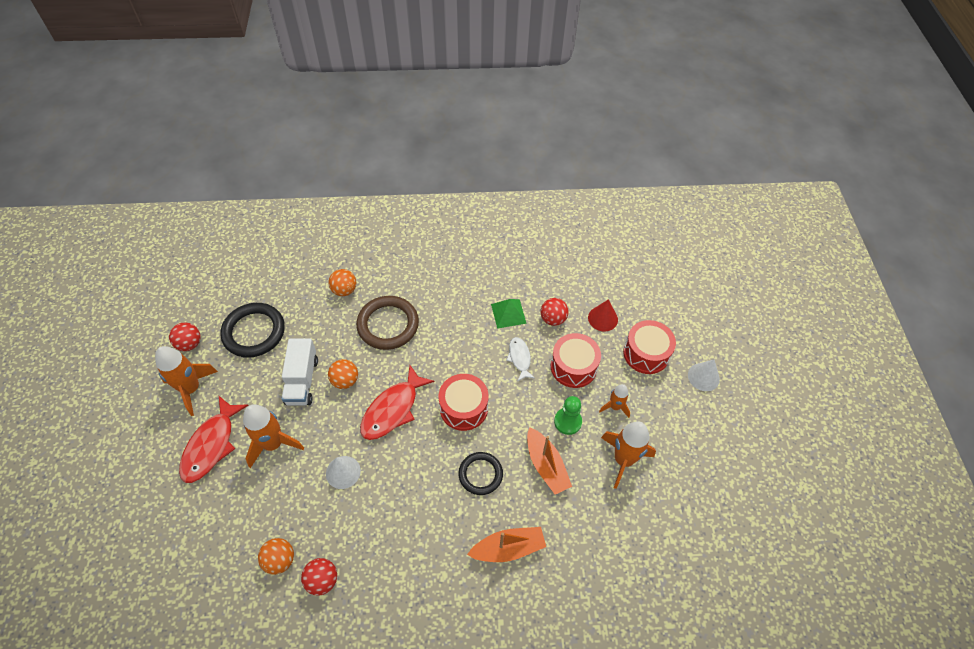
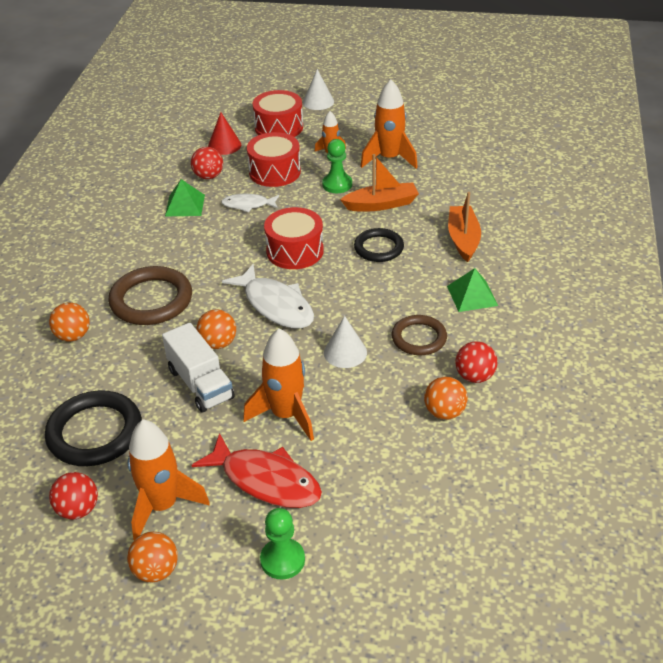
camera: 75 degrees left, 15 degrees down
white truck [281,338,318,406] -> white truck turned 45 degrees clockwise [162,323,235,412]
red fish [360,365,435,440] -> white fish [222,264,314,329]
none -> orange ball [127,532,178,582]
none -> green pawn [260,508,305,580]
none -> brown ring [392,315,447,355]
none -> green pyramid [447,268,498,312]

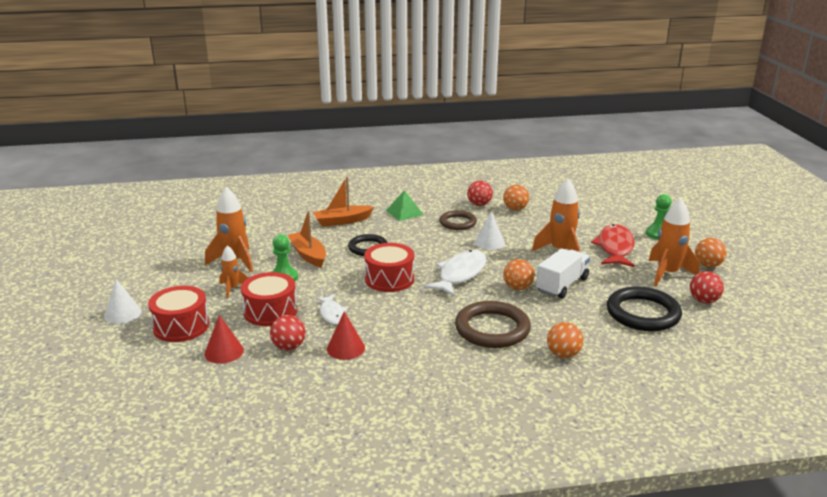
camera: 110 degrees left, 15 degrees down
green pyramid [165,179,205,216] -> red cone [327,312,365,360]

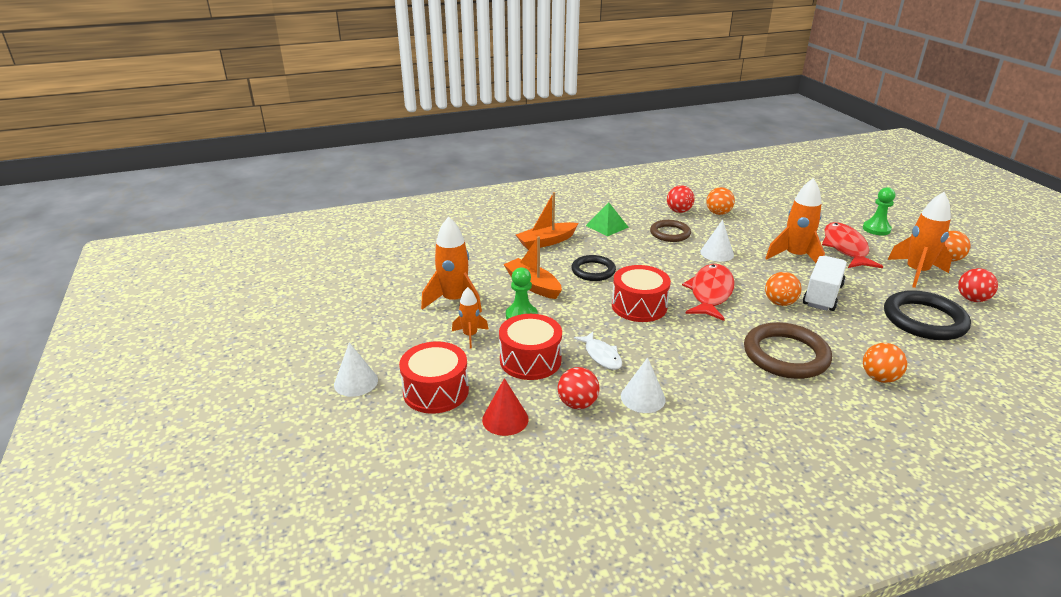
camera: 10 degrees left, 5 degrees up
red cone [327,312,365,360] -> white cone [621,357,666,413]
white fish [424,250,487,297] -> red fish [682,264,735,321]

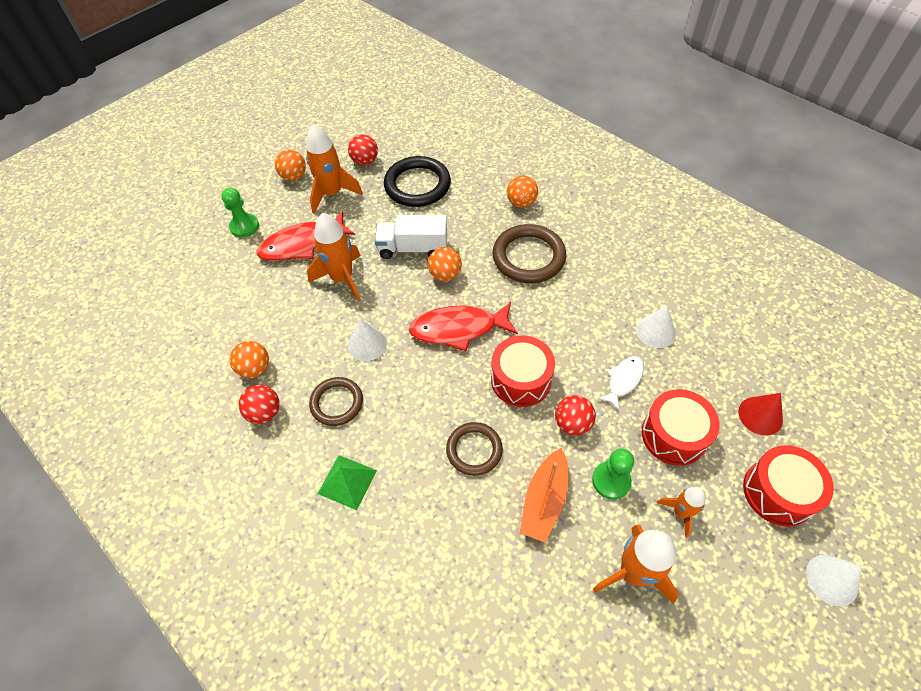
camera: 115 degrees left, 25 degrees up
orange boat [516,192,578,250] -> none
red ball [558,367,599,409] -> red ball moved to [555,395,596,436]
black ring [571,255,616,281] -> brown ring [446,422,503,476]

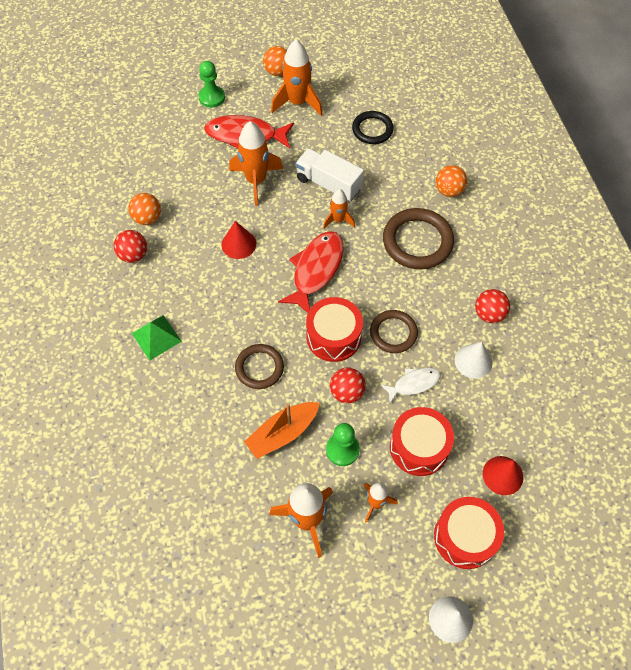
camera: 30 degrees right, 5 degrees up
brown ring [309,377,363,426] -> brown ring moved to [370,310,418,353]
red ball [348,134,378,165] -> red ball moved to [475,289,510,323]
white cone [348,319,387,361] -> red cone [222,221,256,259]
black ring [384,156,451,207] -> black ring [352,111,394,144], size x0.63
red fish [409,302,518,351] -> red fish turned 90 degrees clockwise [278,231,344,313]
orange ball [428,247,462,281] -> orange rocket [323,189,355,229]

